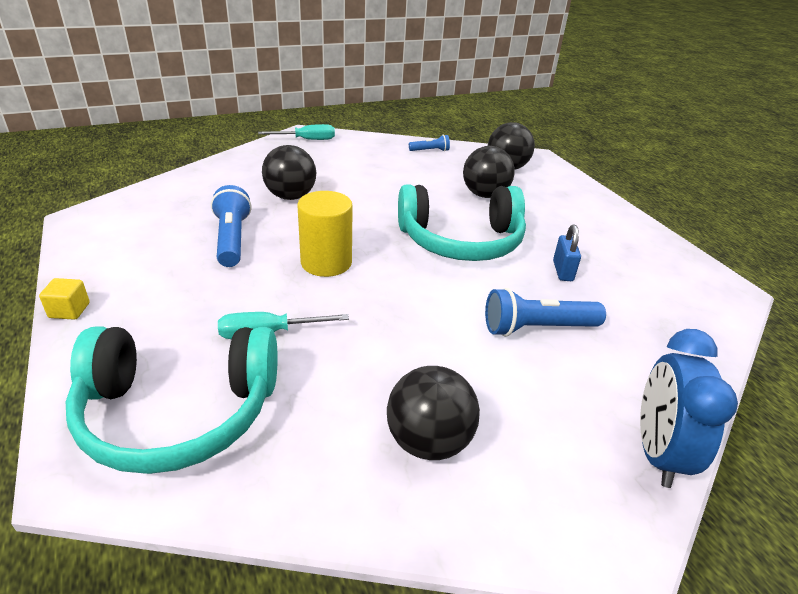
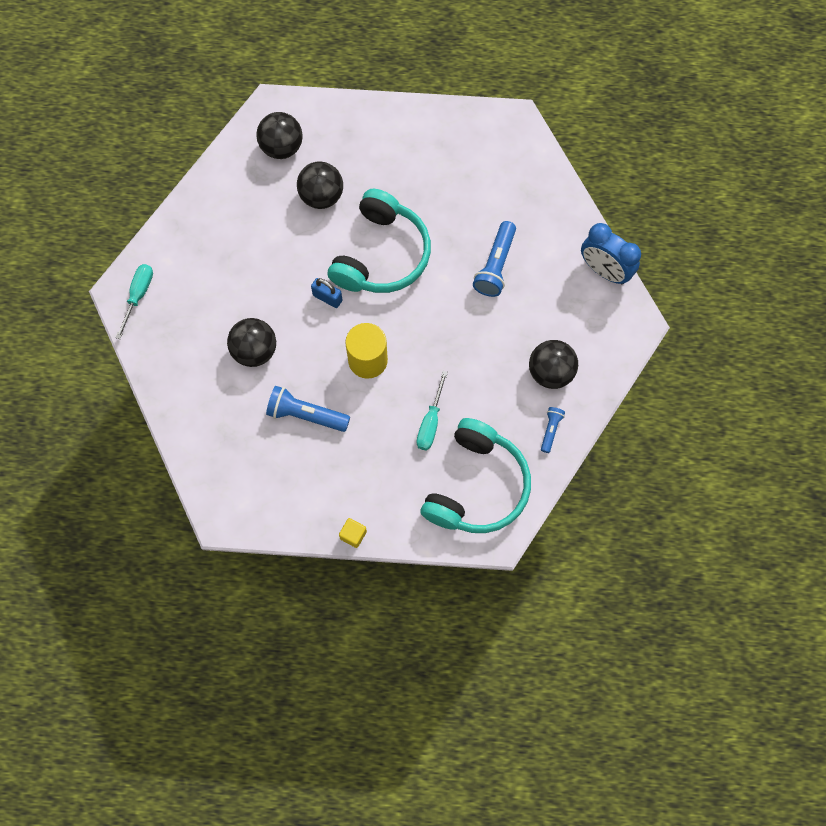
camera: 60 degrees left, 35 degrees up
blue flashlight [409,135,450,151] -> blue flashlight moved to [541,407,565,453]
blue padlock [553,225,581,281] -> blue padlock moved to [311,278,342,308]

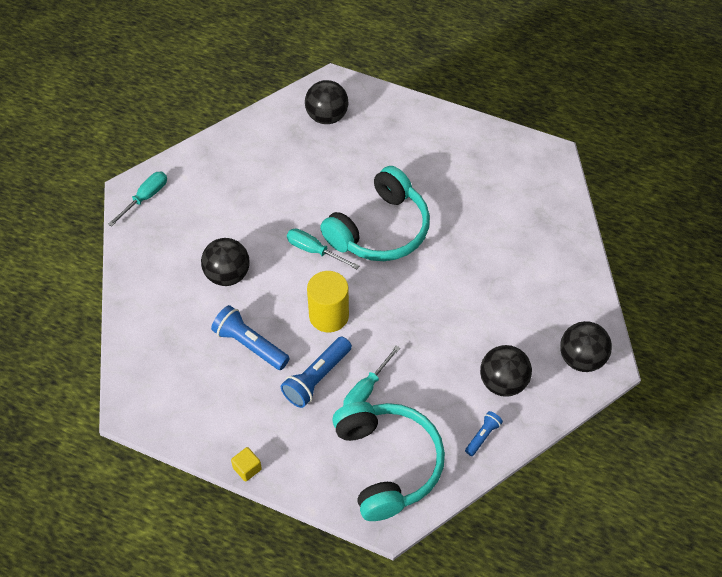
camera: 20 degrees right, 15 degrees down
black ball [297,161,343,209] -> black ball moved to [560,321,612,372]
blue padlock [311,278,342,308] -> turquoise screwdriver [287,229,359,269]
turquoise headphones [421,418,531,533] -> turquoise headphones turned 60 degrees counterclockwise [332,402,445,521]
blue flashlight [473,221,516,297] -> blue flashlight moved to [281,337,352,408]
blue clock [581,223,641,284] -> none

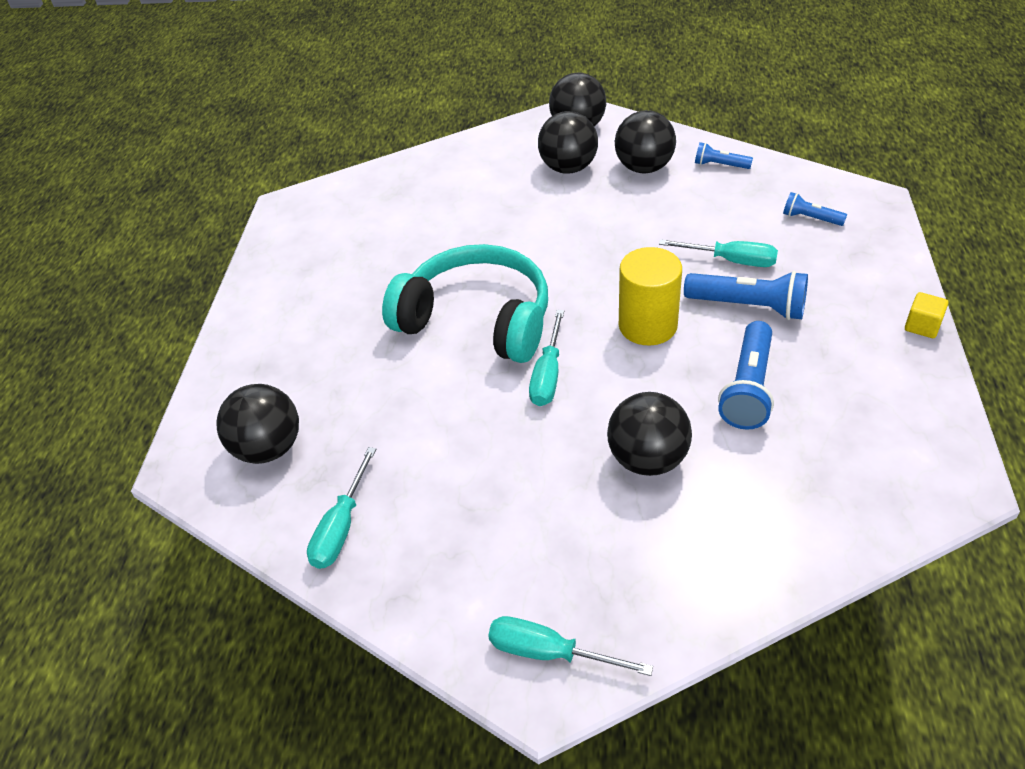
camera: 105 degrees left, 10 degrees down
turquoise headphones [332,402,445,521] -> blue flashlight [783,192,847,226]
none -> turquoise screwdriver [307,447,376,569]
none -> black ball [538,111,598,174]

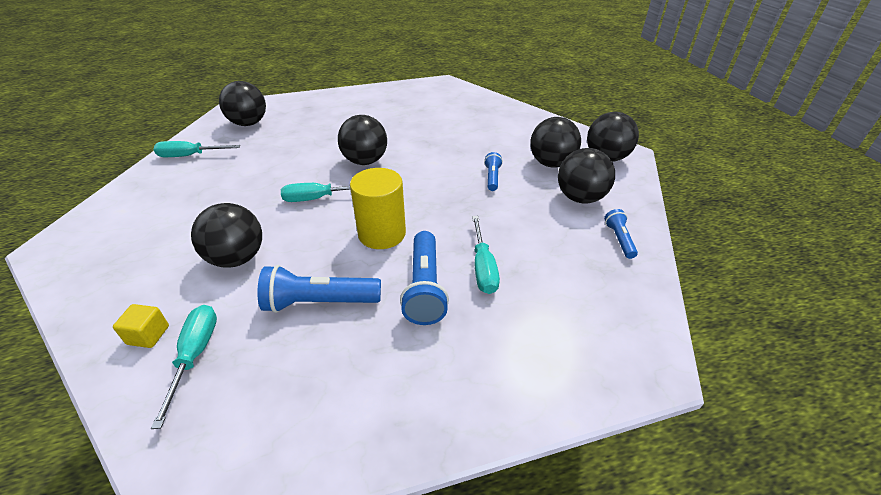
camera: 65 degrees right, 5 degrees down
turquoise headphones [382,244,548,363] -> black ball [338,115,387,165]
turquoise screwdriver [488,616,653,676] -> turquoise screwdriver moved to [151,305,217,429]
blue flashlight [783,192,847,226] -> blue flashlight moved to [484,152,503,191]
yellow cube [905,292,949,338] -> yellow cube moved to [113,304,169,348]

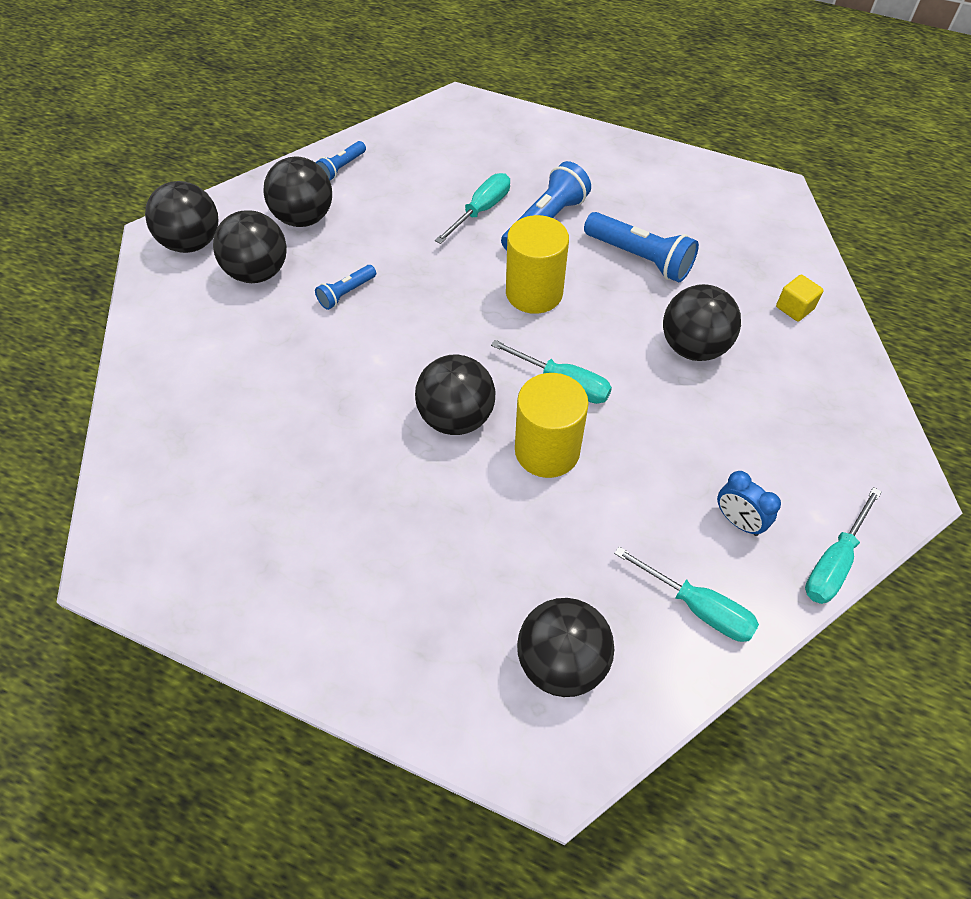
camera: 140 degrees left, 15 degrees up
turquoise screwdriver [151,305,217,429] -> turquoise screwdriver moved to [805,487,881,604]
none -> yellow cylinder [515,373,589,478]
none -> blue clock [717,471,781,536]

